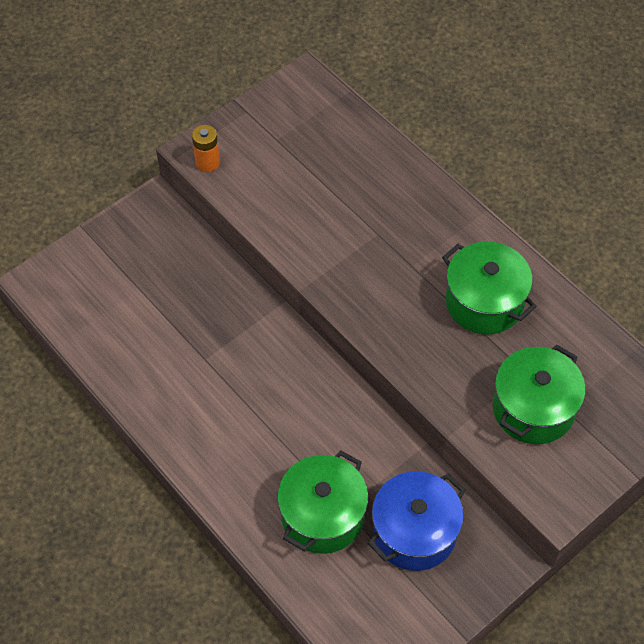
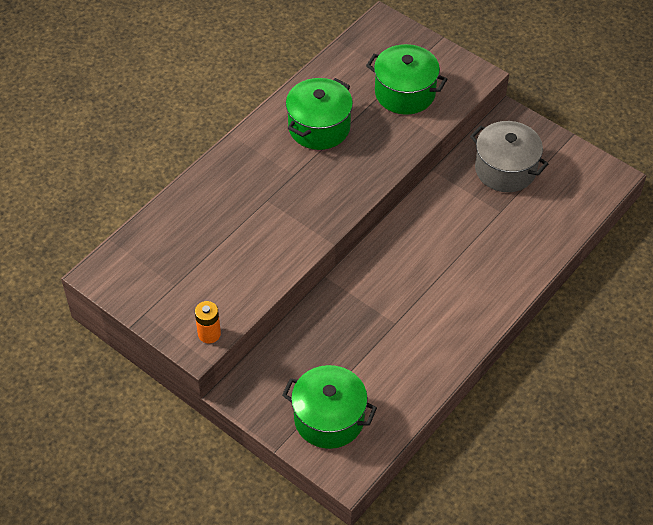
camera: 100 degrees left, 5 degrees down
green pot [277,450,368,554] -> green pot moved to [282,365,377,449]
blue pot [368,471,466,571] -> grey pot [470,121,548,192]

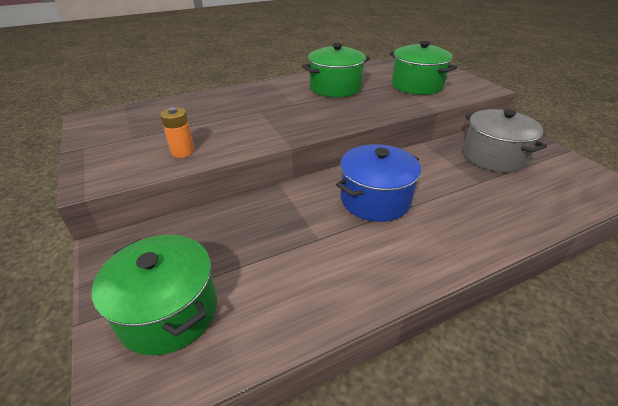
camera: 25 degrees right, 15 degrees down
orange battery [195,301,221,343] -> orange battery moved to [160,107,195,158]
none -> blue pot [336,144,421,222]

